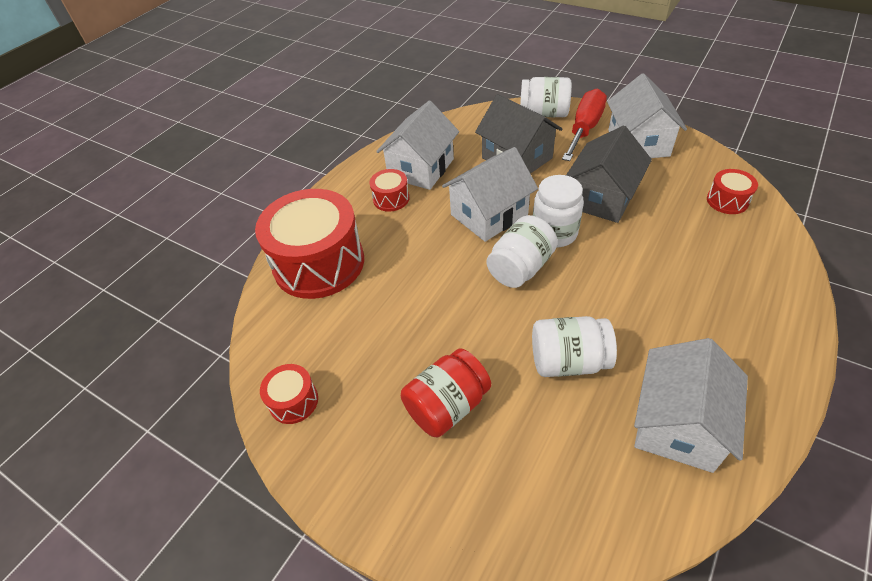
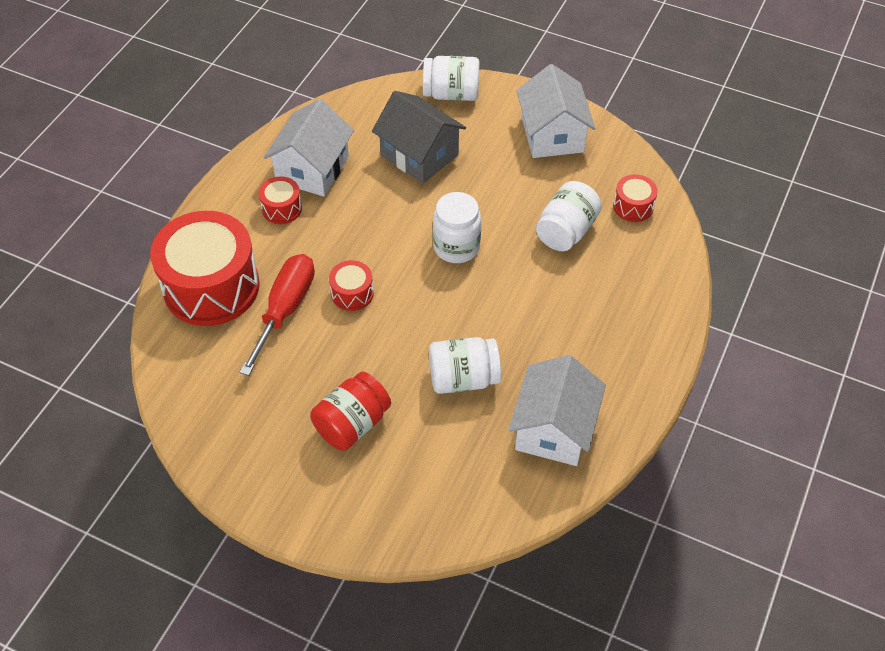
camera: 10 degrees left, 5 degrees up
red drum [260,364,318,424] -> red drum moved to [329,260,374,311]
white house [442,147,538,242] -> none
white jar [487,215,558,288] -> white jar moved to [536,181,602,251]
red screwdriver [562,88,607,161] -> red screwdriver moved to [239,254,315,376]
grey house [566,125,652,223] -> none

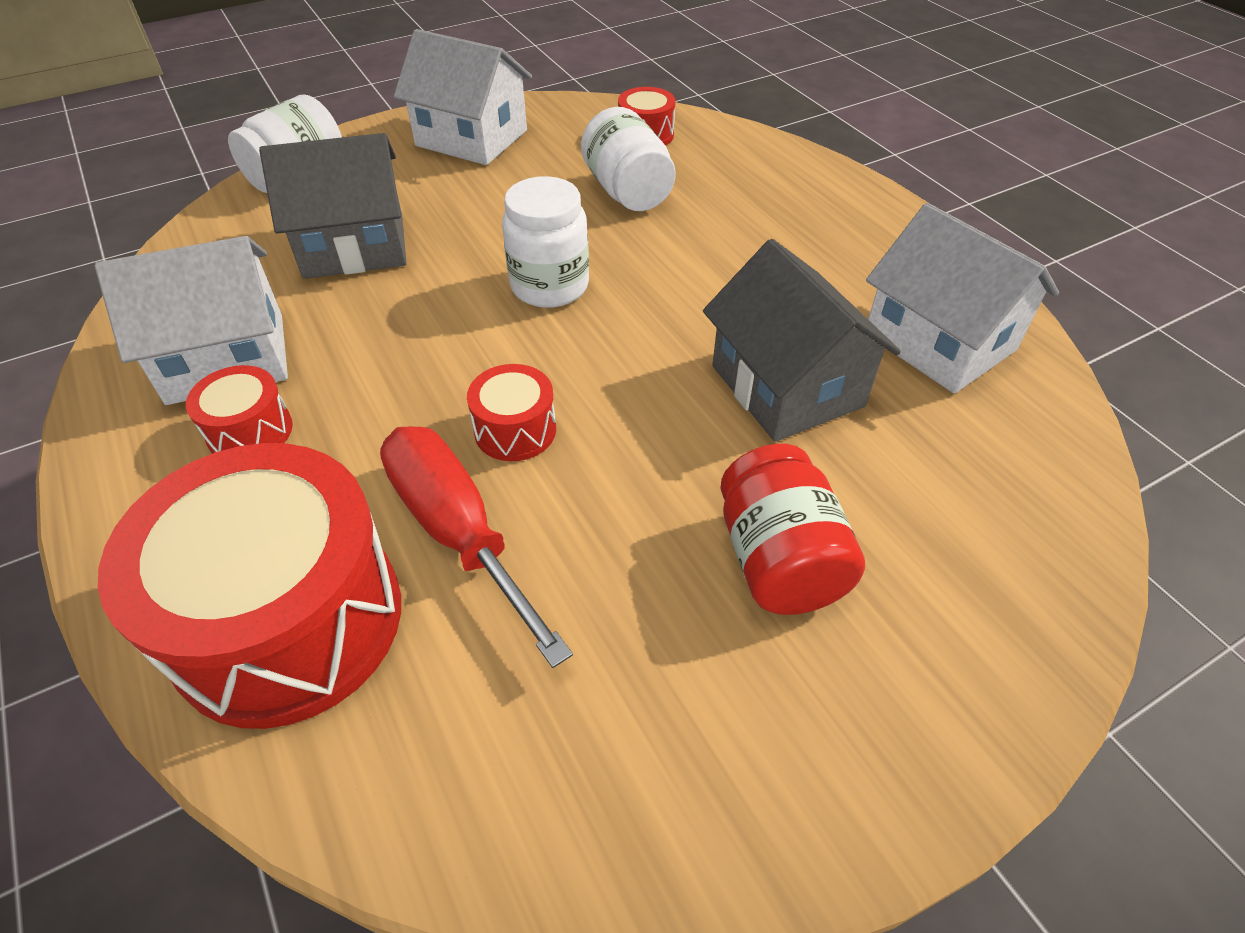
camera: 55 degrees left, 5 degrees down
white house [264,99,354,197] -> white house turned 75 degrees counterclockwise [95,236,288,405]
white jar [429,337,501,394] -> grey house [703,239,901,442]

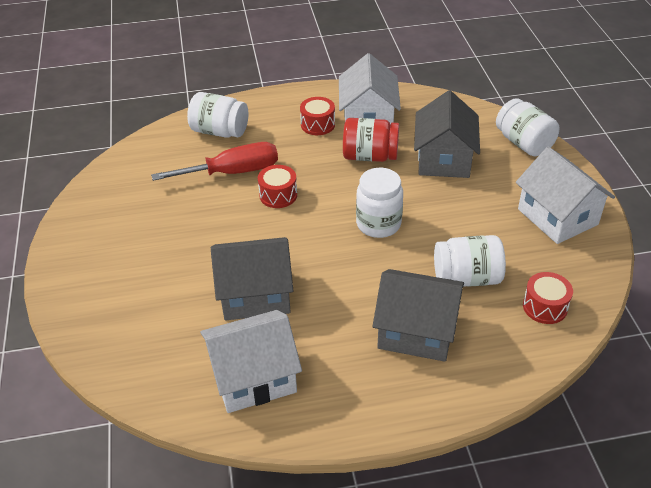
camera: 110 degrees right, 5 degrees down
red drum [98,443,401,729] -> white jar [187,92,248,138]
white house [394,29,532,165] -> white house turned 75 degrees counterclockwise [516,147,615,244]
red jar [720,444,865,615] -> red jar moved to [343,118,399,162]
none -> grey house [373,269,464,362]

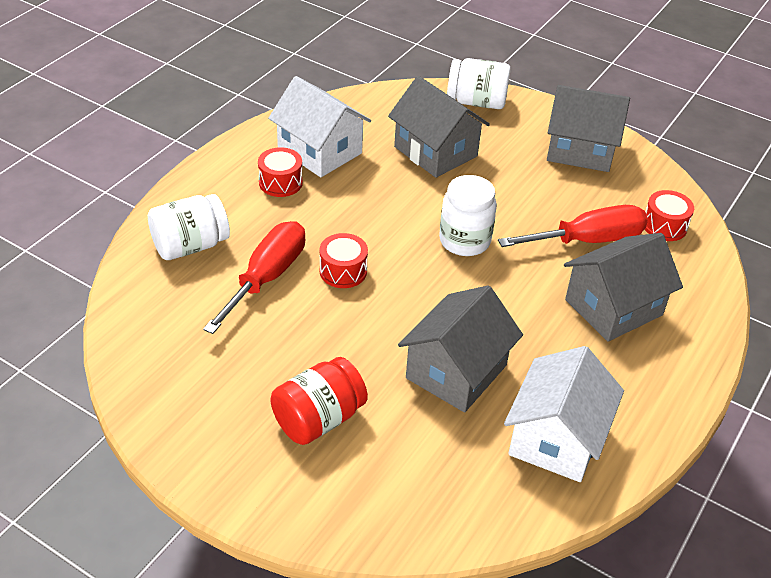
camera: 50 degrees left, 0 degrees up
red jar [343,118,399,162] -> red jar moved to [270,357,368,445]
white jar [434,235,506,287] -> red screwdriver [498,205,648,247]
white house [516,147,615,244] -> grey house [547,85,630,172]

